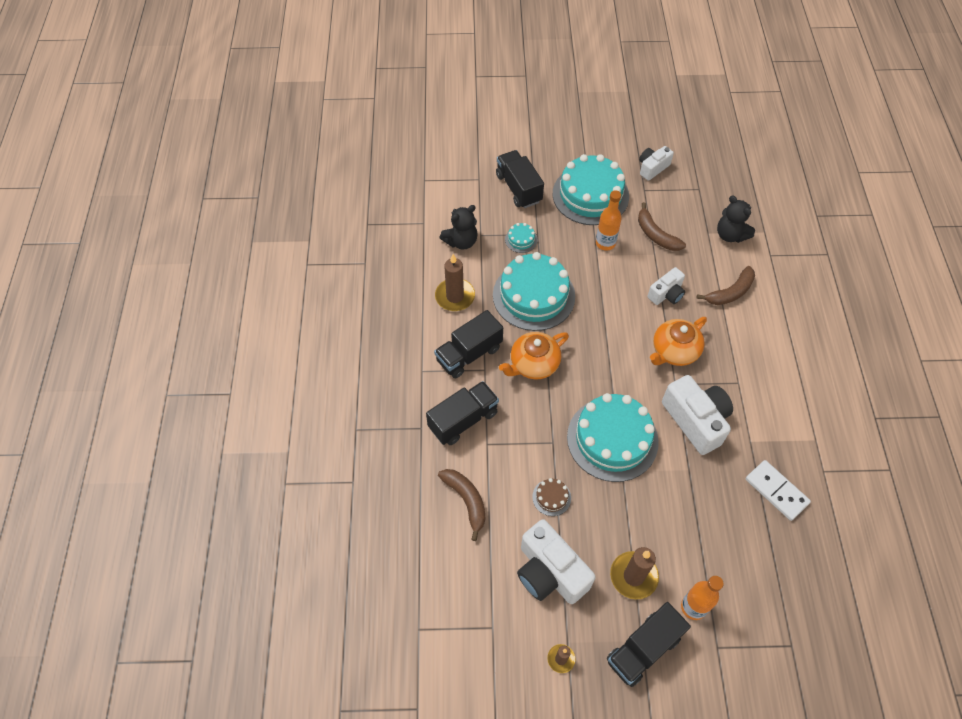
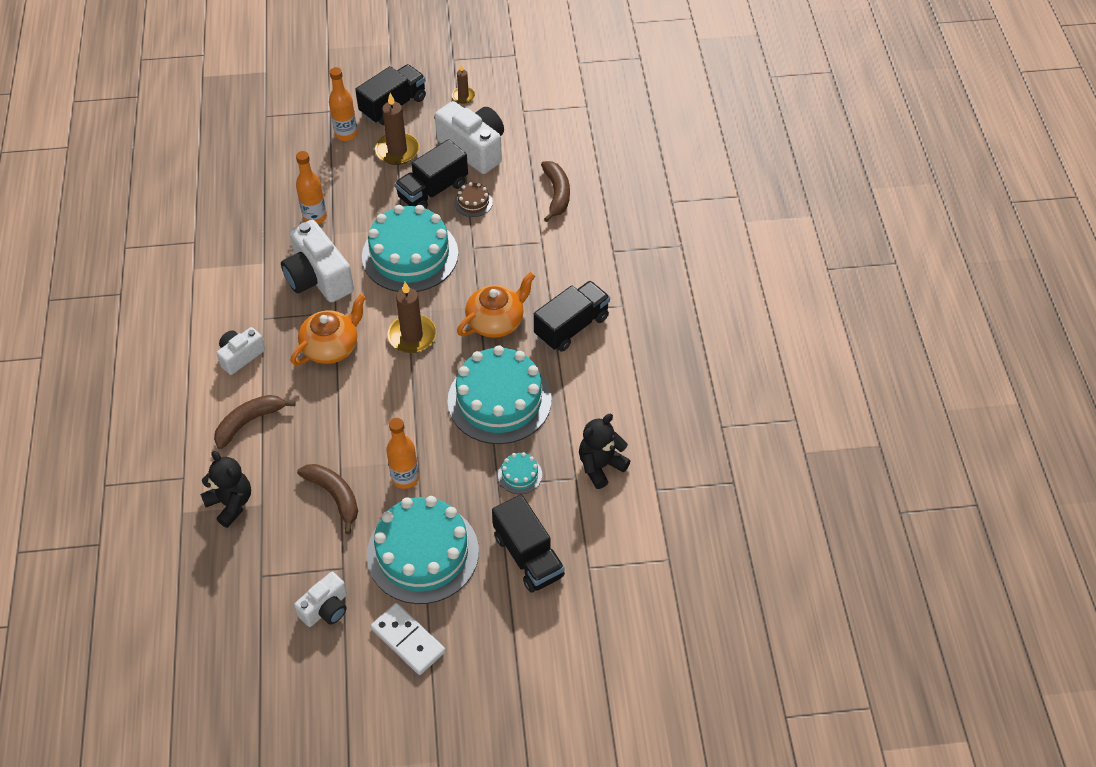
camera: 175 degrees right, 5 degrees down
black truck [426,381,499,445] -> black truck moved to [395,139,468,209]
brown candle [435,254,475,311] -> brown candle moved to [387,282,436,353]
brown banana [438,469,485,541] -> brown banana turned 150 degrees counterclockwise [541,161,570,222]
white camera [648,267,685,305] -> white camera moved to [216,327,265,375]
white domino [746,460,811,521] -> white domino moved to [371,603,446,675]
none -> orange bottle [296,151,327,224]

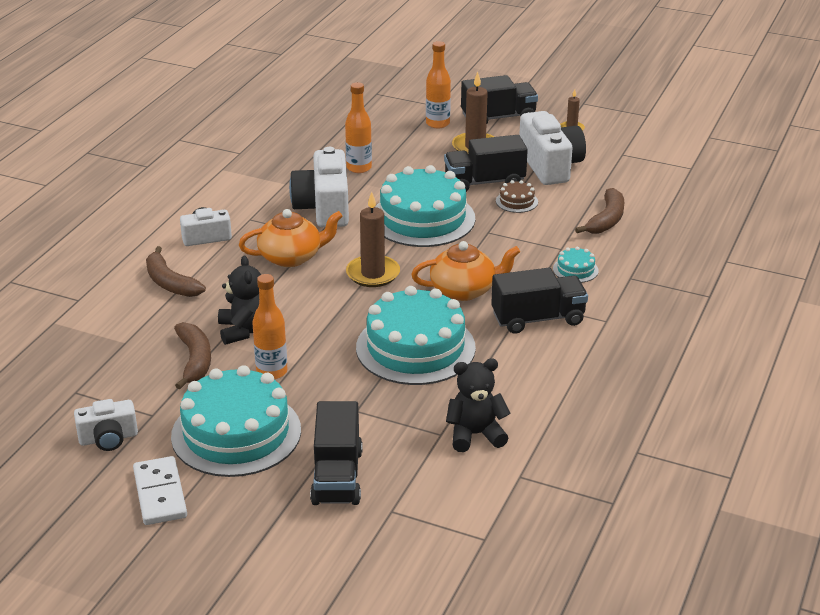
camera: 30 degrees right, 20 degrees down
black teddy bear [200,451,251,528] -> black teddy bear moved to [218,255,261,345]
brown banana [214,395,296,449] -> brown banana turned 120 degrees counterclockwise [146,246,206,297]
turquoise cake [498,452,542,494] -> turquoise cake moved to [553,246,599,283]

